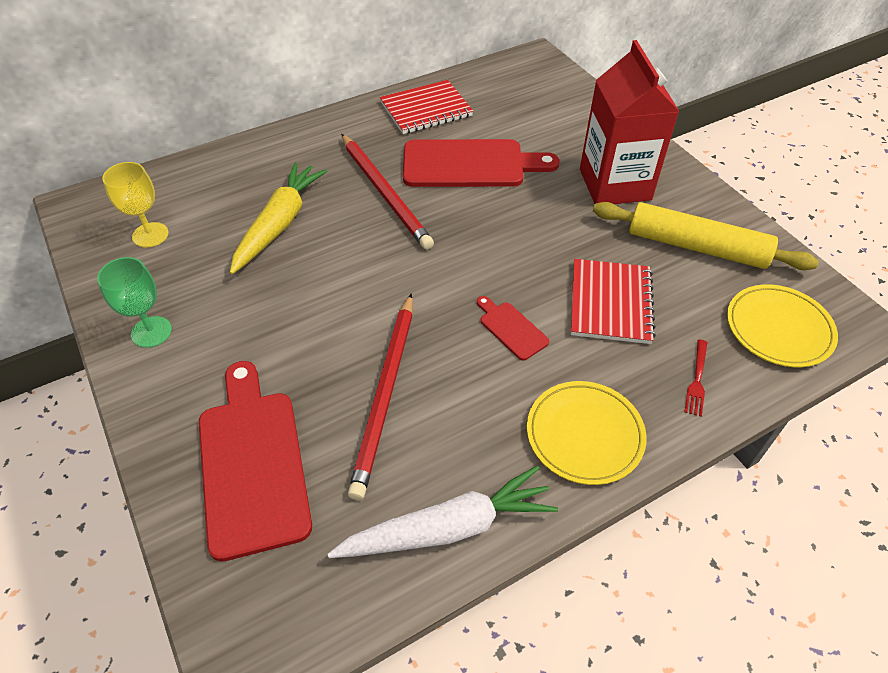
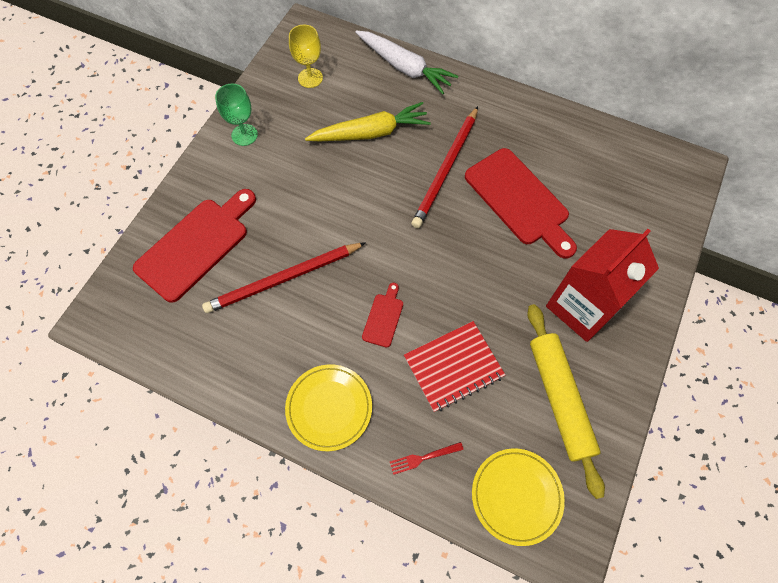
camera: 55 degrees right, 15 degrees up
white carrot [328,465,558,558] -> white carrot moved to [355,30,458,94]
red notebook [380,80,473,134] -> none

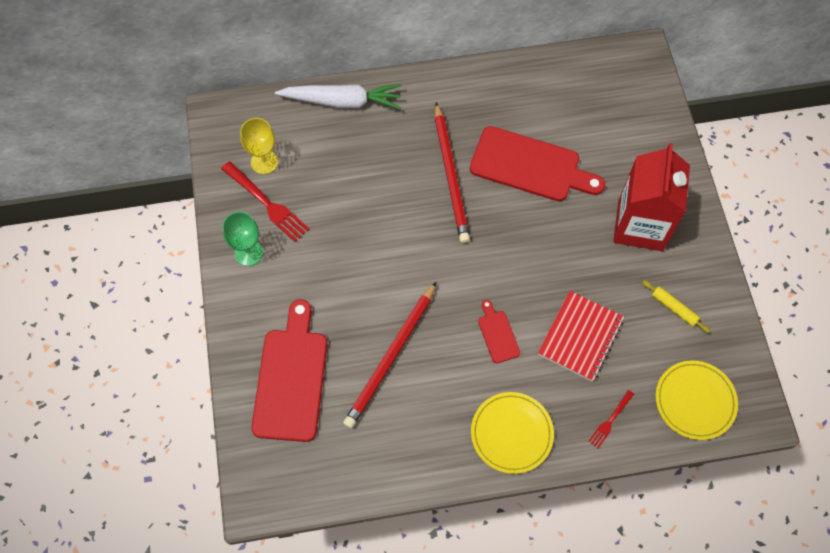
camera: 35 degrees left, 0 degrees up
yellow carrot [305,102,431,141] -> none
yellow rolling pin [527,304,605,499] -> yellow rolling pin [642,280,710,333], size x0.46
none -> red fork [221,161,309,242]

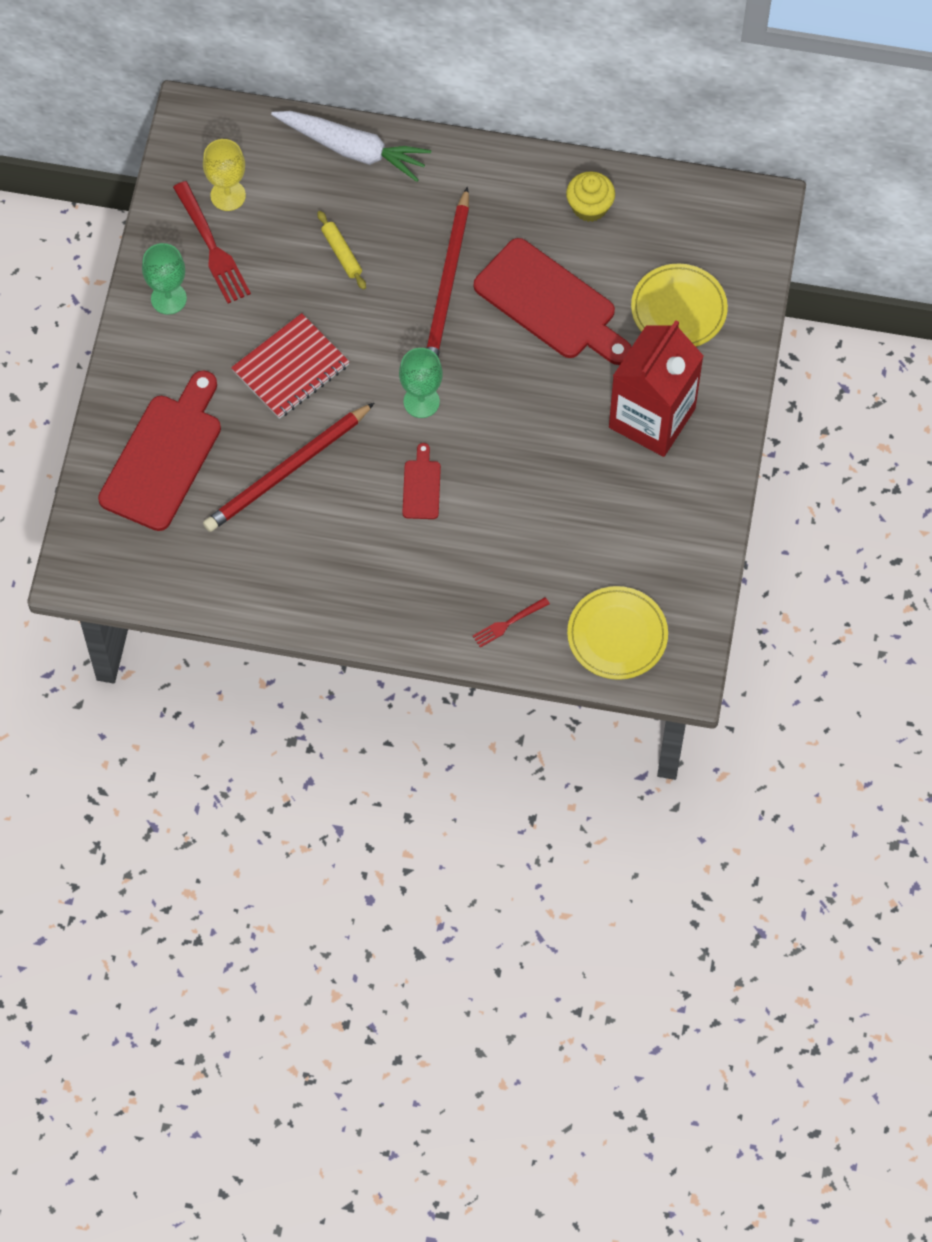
camera: 20 degrees right, 0 degrees up
yellow plate [471,392,554,474] -> yellow plate moved to [631,263,728,347]
red notebook [538,291,624,381] -> red notebook moved to [231,313,350,419]
yellow rolling pin [642,280,710,333] -> yellow rolling pin moved to [317,211,366,290]
none -> green goblet [399,348,443,418]
none -> yellow cupcake [566,171,615,222]

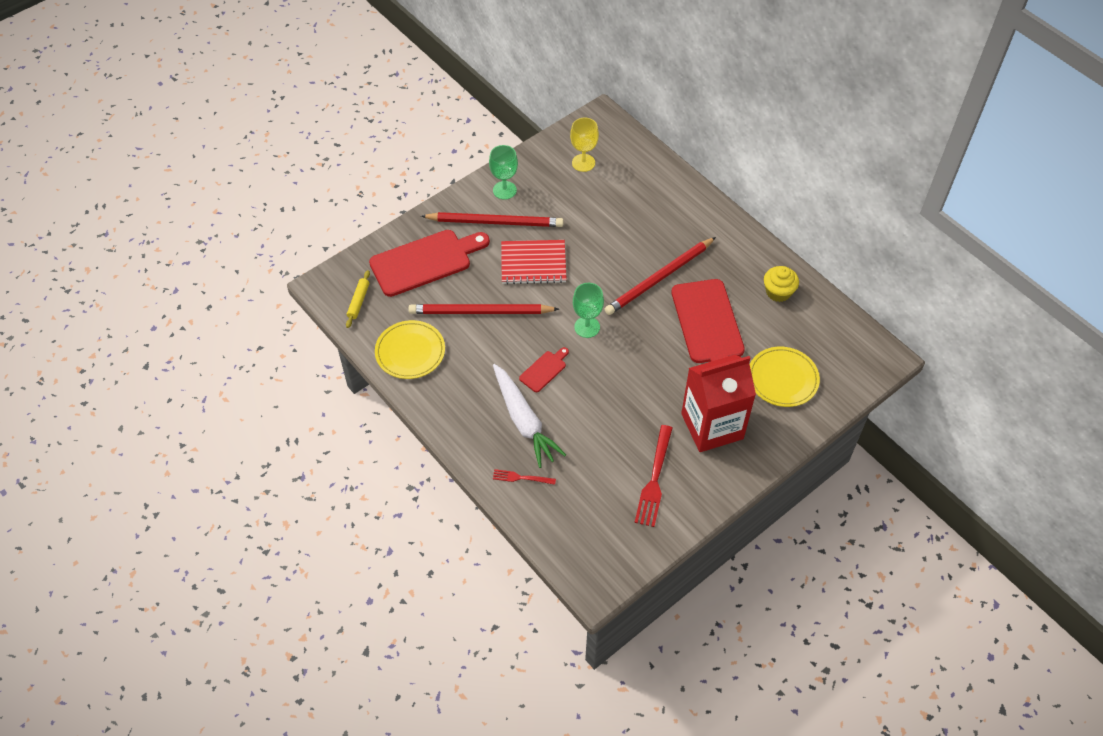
camera: 40 degrees right, 10 degrees down
red fork [173,181,251,303] -> red fork moved to [635,425,672,527]
white carrot [271,111,431,182] -> white carrot moved to [493,364,566,468]
yellow rolling pin [317,211,366,290] -> yellow rolling pin moved to [346,270,370,328]
yellow plate [567,586,668,680] -> yellow plate moved to [375,320,445,379]
none -> red pencil [421,212,564,227]

